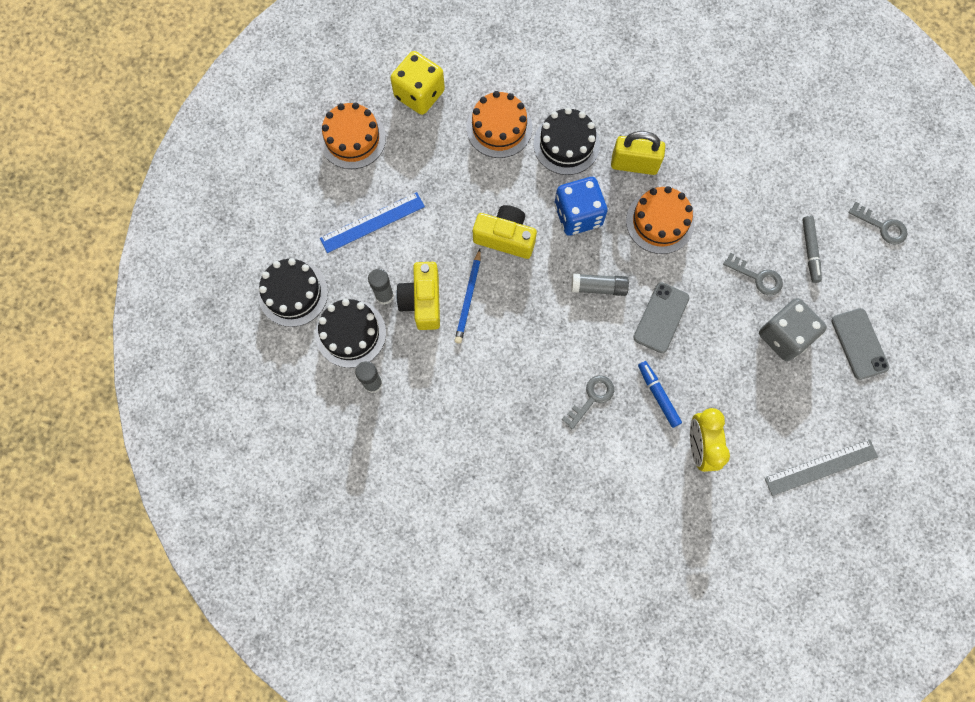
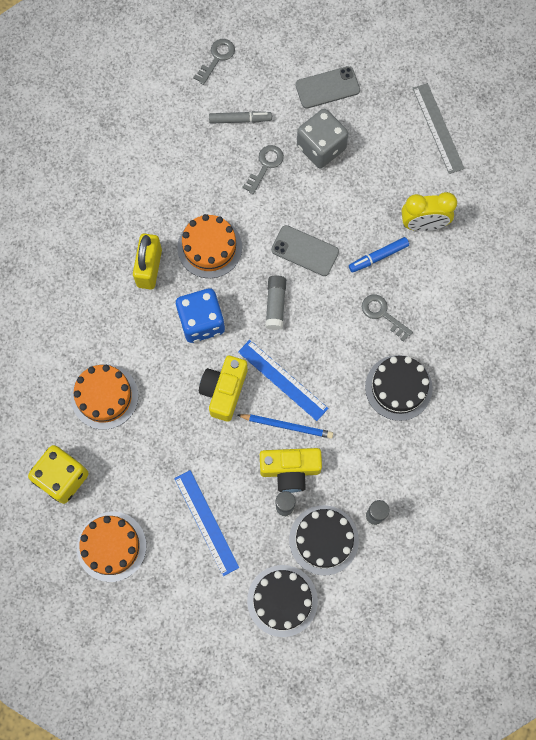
camera: 90 degrees left, 0 degrees up
black cake [533,107,600,175] -> black cake moved to [365,355,432,421]
none -> blue ruler [238,340,328,421]

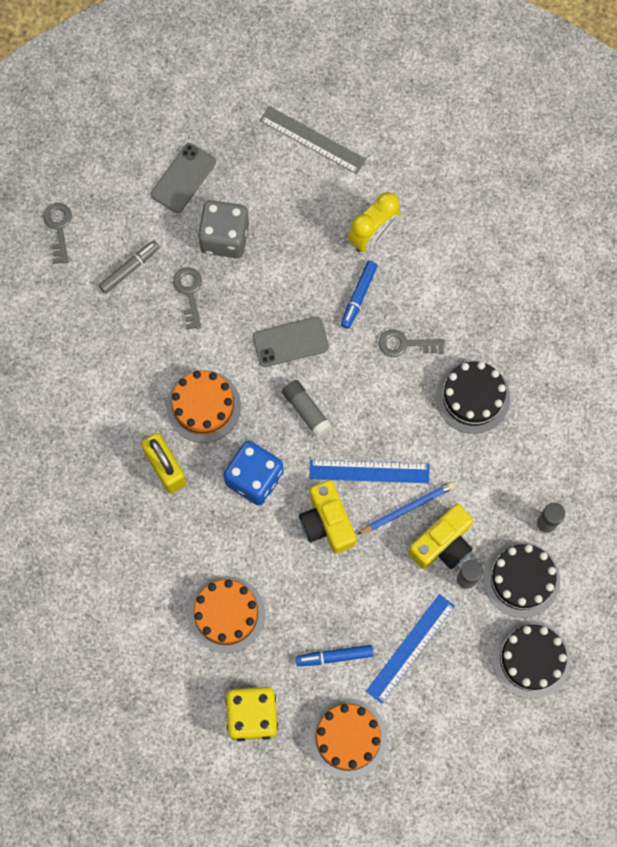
camera: 40 degrees left, 0 degrees up
blue ruler [174,470,239,576] -> blue ruler turned 75 degrees counterclockwise [366,594,455,704]
none -> blue marker [296,645,373,666]

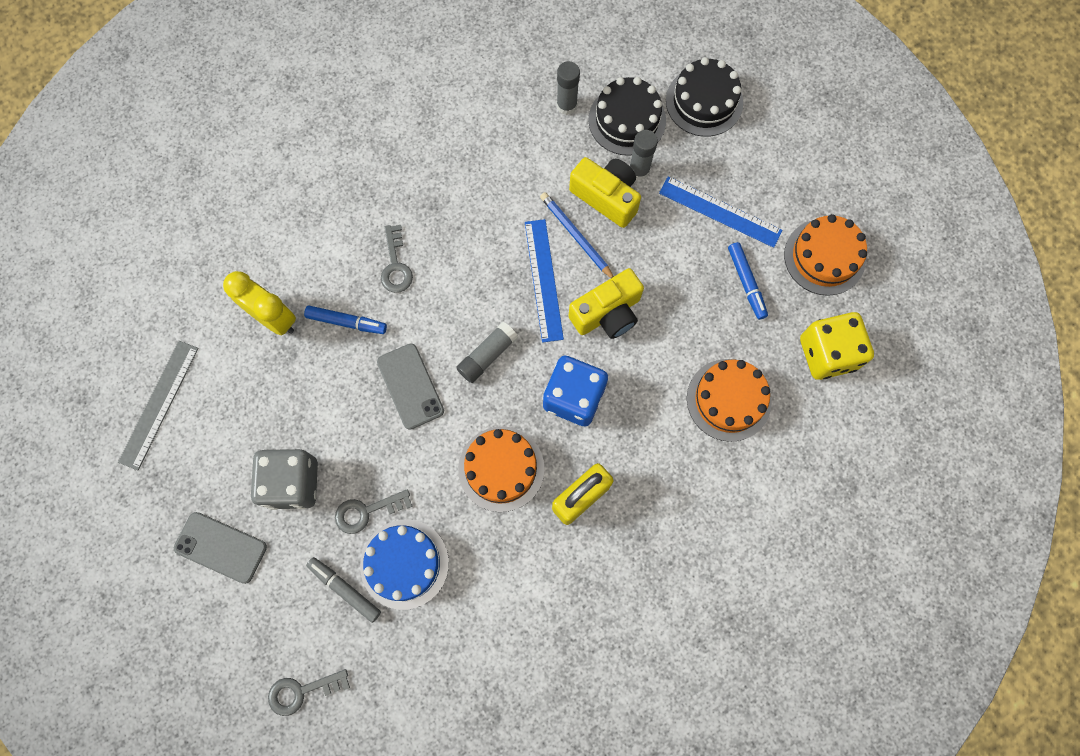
camera: 100 degrees left, 0 degrees up
black cake [436,361,510,434] -> none
none -> blue cake [360,520,449,610]

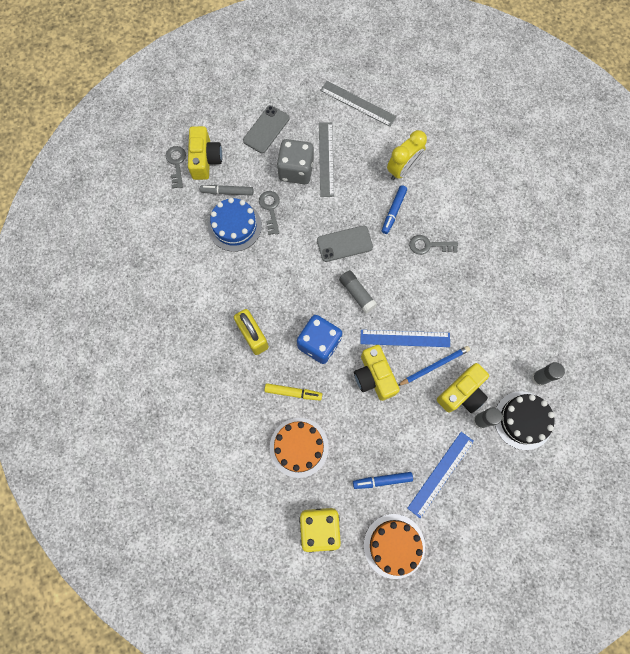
camera: 100 degrees right, 0 degrees up
grey marker [306,557,381,623] -> grey marker turned 135 degrees counterclockwise [200,185,253,196]
orange cake [458,426,544,512] -> none
black cake [666,57,743,137] -> none
none -> yellow camera [188,126,222,180]
none -> yellow marker [264,383,322,401]
none -> grey ruler [319,122,334,197]

